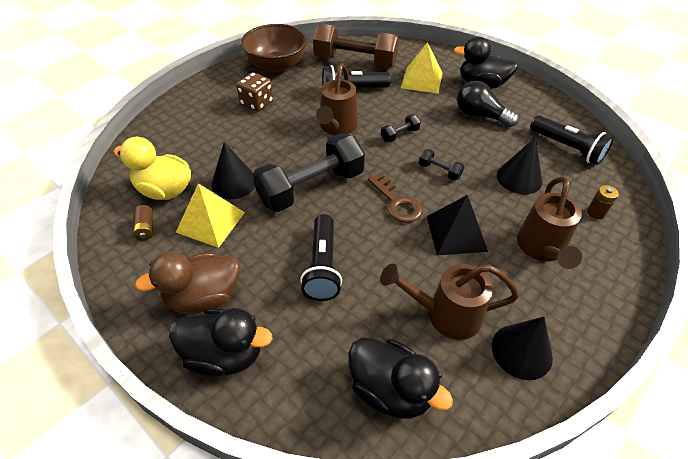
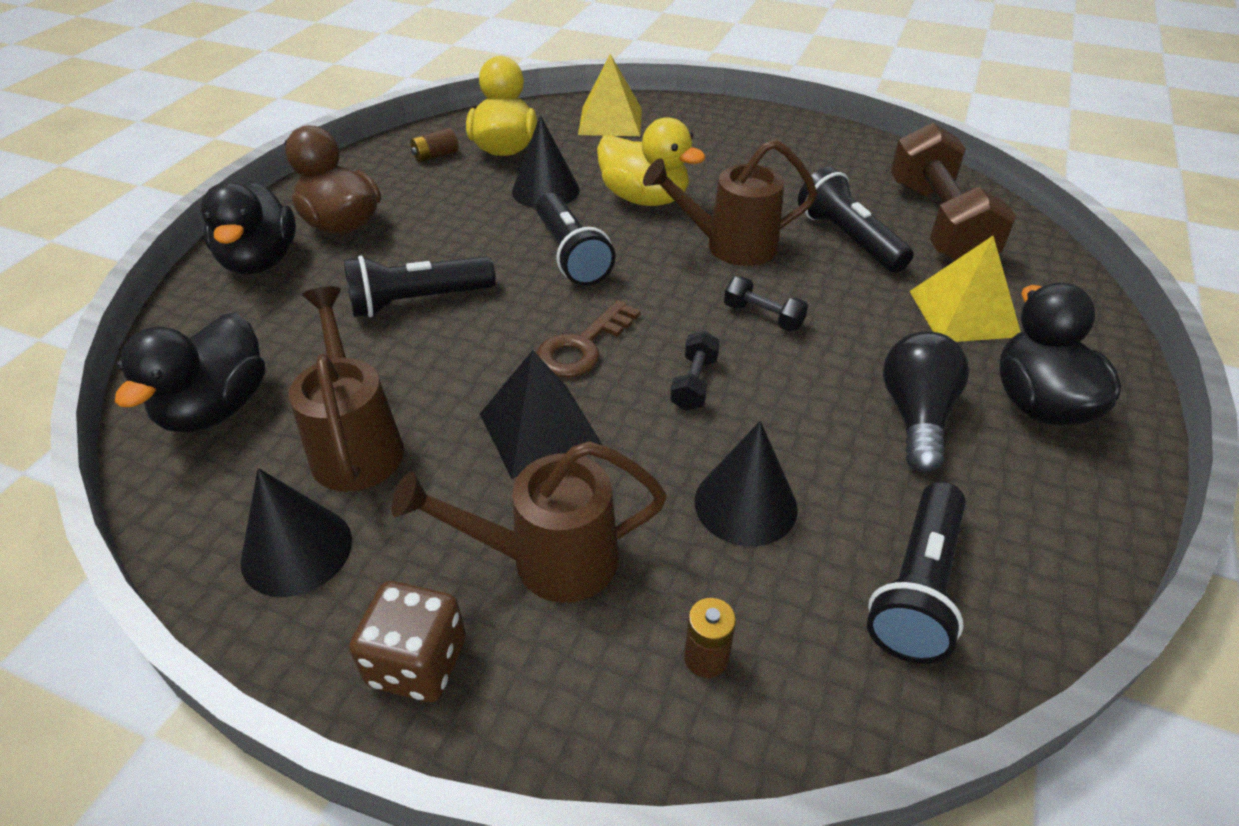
camera: 70 degrees right, 5 degrees down
yellow pyramid [176,183,245,248] -> yellow pyramid moved to [578,54,642,136]
brown dice [236,72,274,112] -> brown dice moved to [349,581,466,702]
brown bowl [241,24,307,74] -> none
black dumbbell [253,134,365,212] -> black flashlight [536,193,616,286]
none -> yellow duck [597,117,706,206]

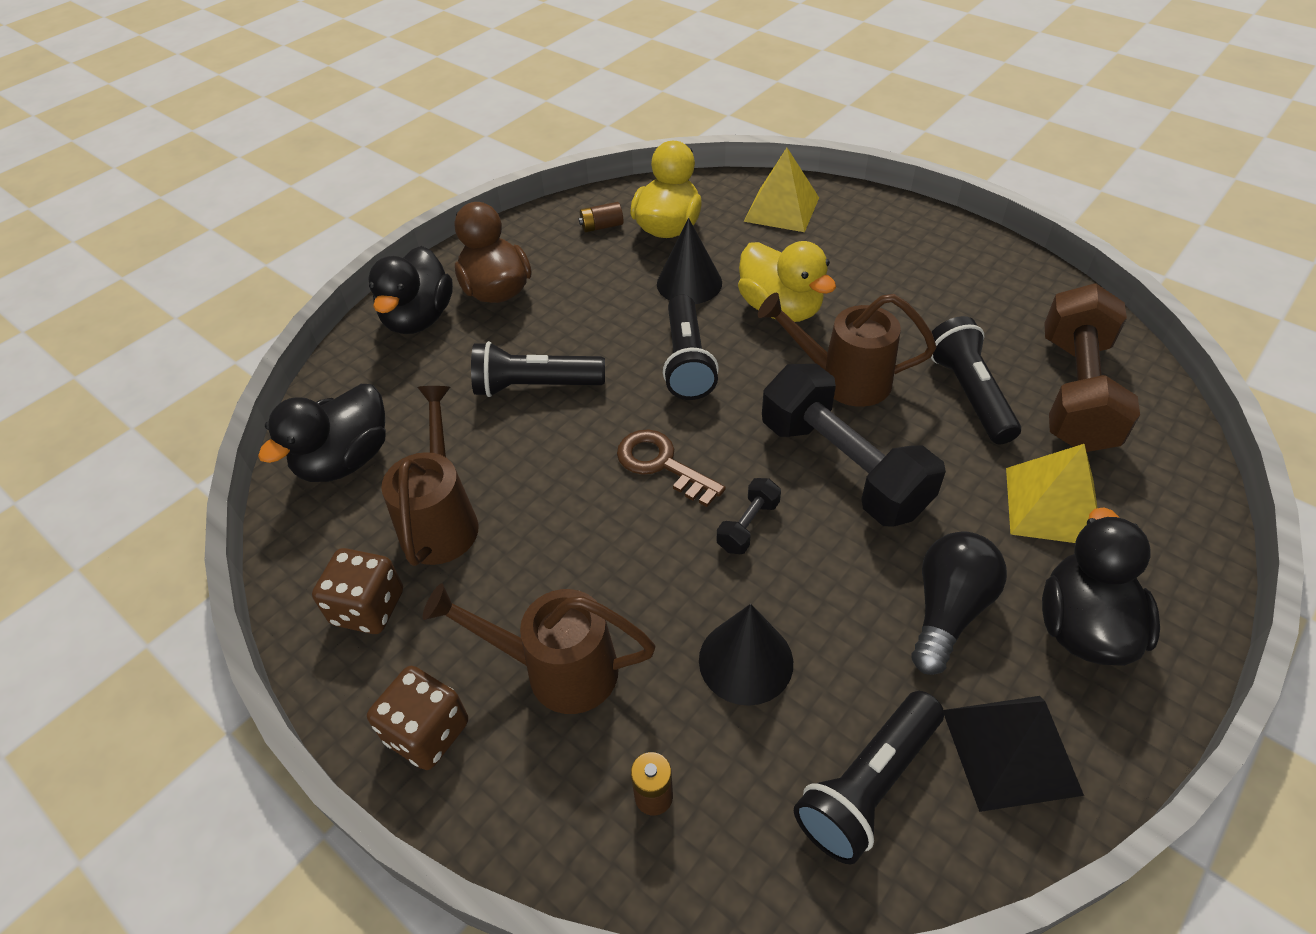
camera: 20 degrees right, 5 degrees up
black cone [240,468,352,597] -> brown dice [312,548,403,634]
black pyramid [480,350,602,479] -> black pyramid moved to [944,696,1084,812]
brown key [536,300,640,378] -> brown key turned 75 degrees clockwise [617,429,726,507]
black dumbbell [724,276,808,331] -> black dumbbell [762,364,946,527], size x2.37

